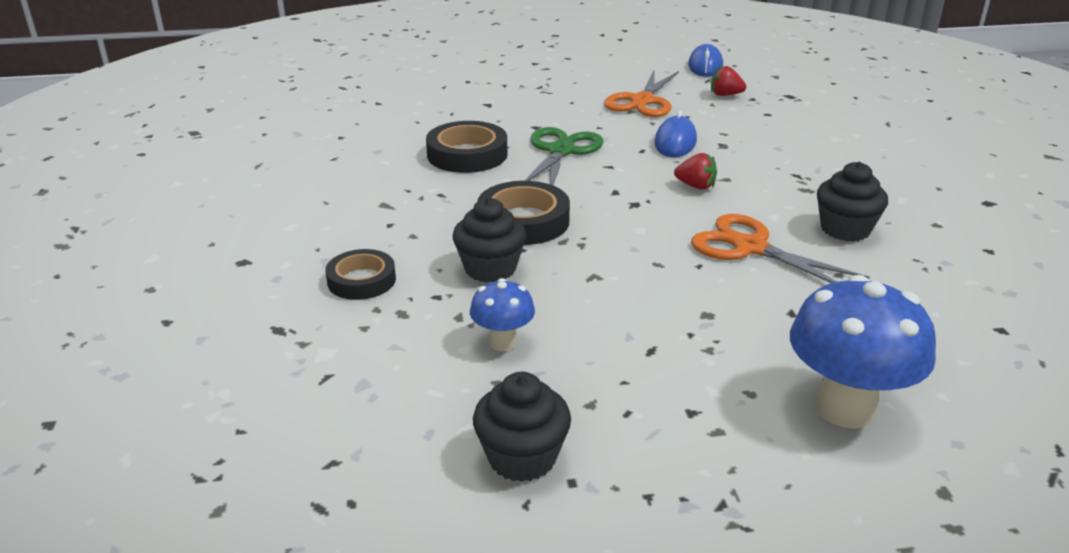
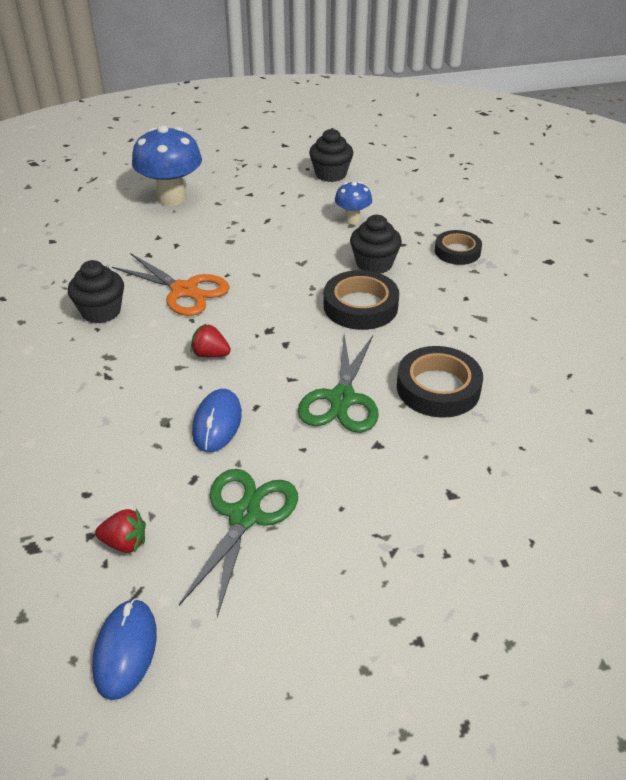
camera: 175 degrees right, 10 degrees up
orange scissors [604,71,679,117] -> green scissors [179,469,298,617]

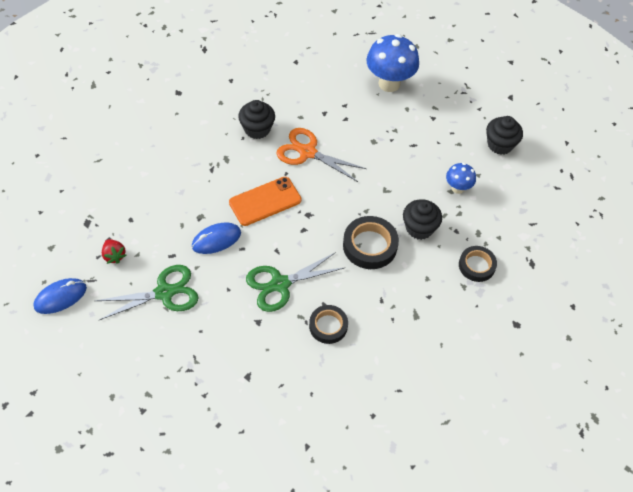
camera: 50 degrees right, 15 degrees up
orange scissors [112,253,230,316] -> orange scissors turned 120 degrees clockwise [277,128,367,182]
red strawberry [191,323,231,358] -> orange phone [229,177,302,226]
black tape [397,346,483,418] -> black tape [309,305,348,344], size x0.67

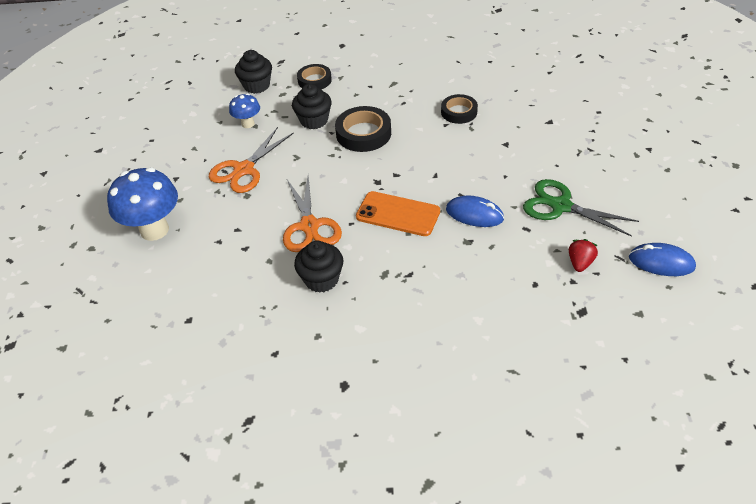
camera: 125 degrees left, 10 degrees down
green scissors [246,252,346,312] -> none
black cupcake [486,116,523,155] -> black cupcake moved to [235,50,272,94]
none -> orange scissors [209,127,294,193]

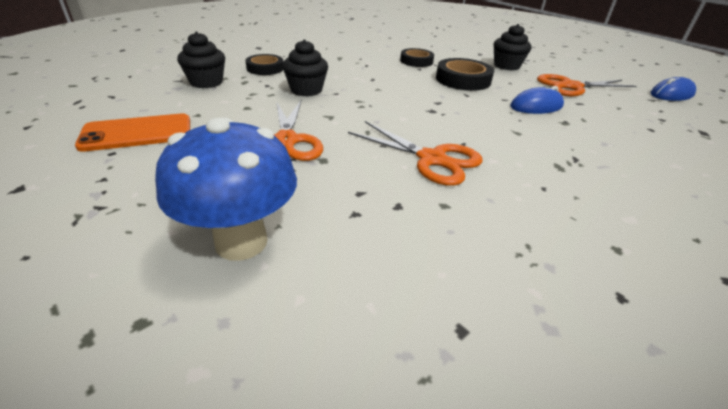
camera: 45 degrees left, 10 degrees down
blue mushroom [229,93,260,128] -> none
black cupcake [294,241,343,293] -> black cupcake moved to [494,24,532,70]
black tape [335,106,391,152] -> black tape moved to [436,58,494,91]
orange phone [356,191,440,236] -> orange phone moved to [75,113,190,152]
green scissors [523,179,639,237] -> orange scissors [537,74,637,96]
red strawberry [569,239,598,272] -> none

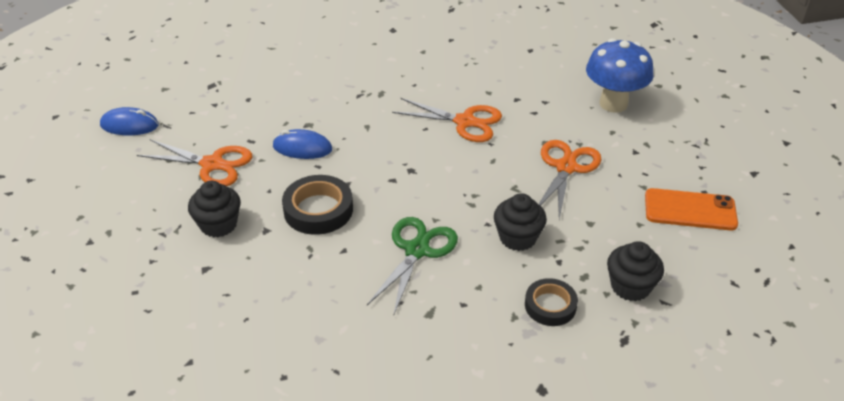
camera: 150 degrees left, 5 degrees up
orange scissors [348,121,483,186] -> orange scissors turned 135 degrees clockwise [392,98,502,142]
black tape [400,48,434,67] -> none
none -> green scissors [367,217,458,314]

